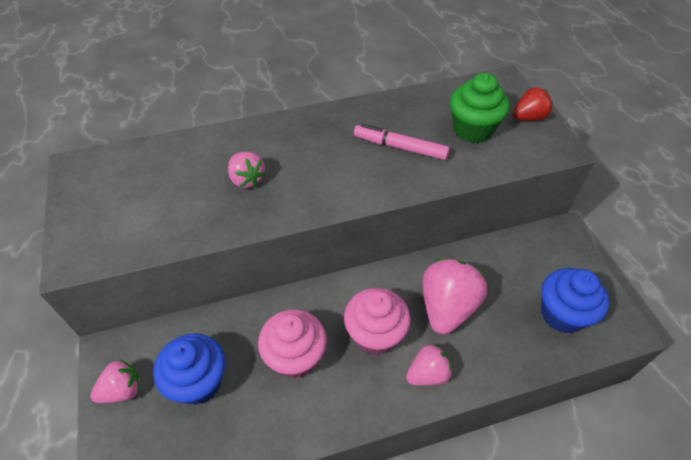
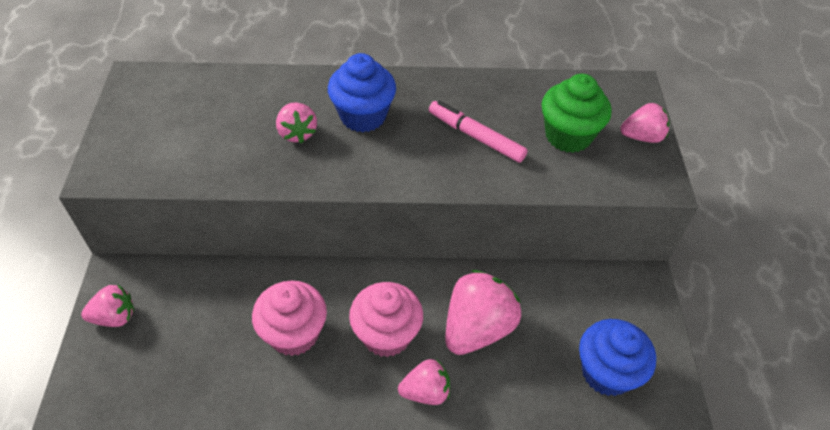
camera: 15 degrees right, 0 degrees up
blue cupcake [153,333,226,405] -> blue cupcake moved to [328,53,396,132]
red strawberry [512,87,553,121] -> pink strawberry [620,103,669,143]

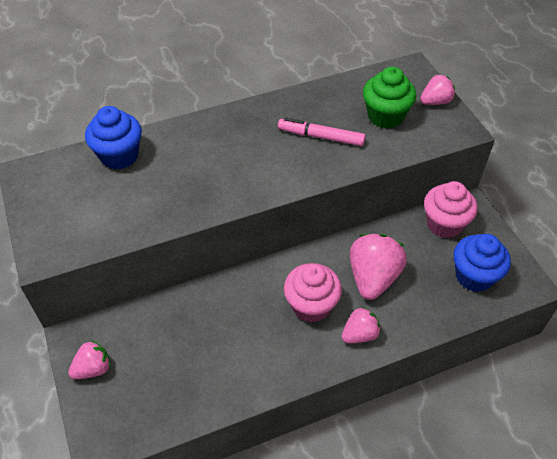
camera: 20 degrees left, 0 degrees up
pink cupcake [252,281,327,356] -> pink cupcake moved to [424,181,477,238]
pink strawberry [276,102,317,143] -> none
blue cupcake [328,53,396,132] -> blue cupcake moved to [85,106,142,170]

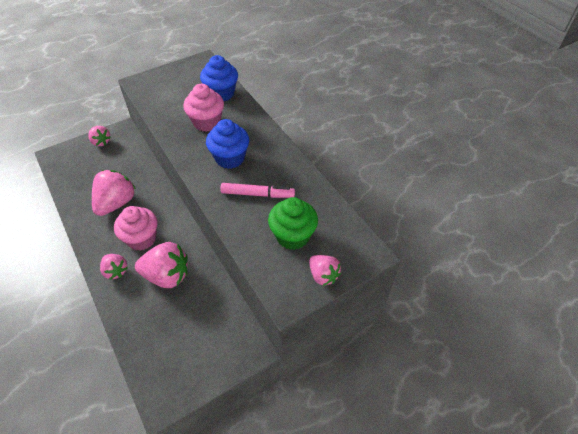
camera: 80 degrees right, 0 degrees up
pink marker [278,118,365,146] -> pink marker turned 90 degrees clockwise [220,183,295,198]
pink cupcake [424,181,477,238] -> pink cupcake moved to [183,84,224,132]
blue cupcake [453,234,511,292] -> blue cupcake moved to [206,119,249,169]
none -> pink strawberry [92,170,136,216]

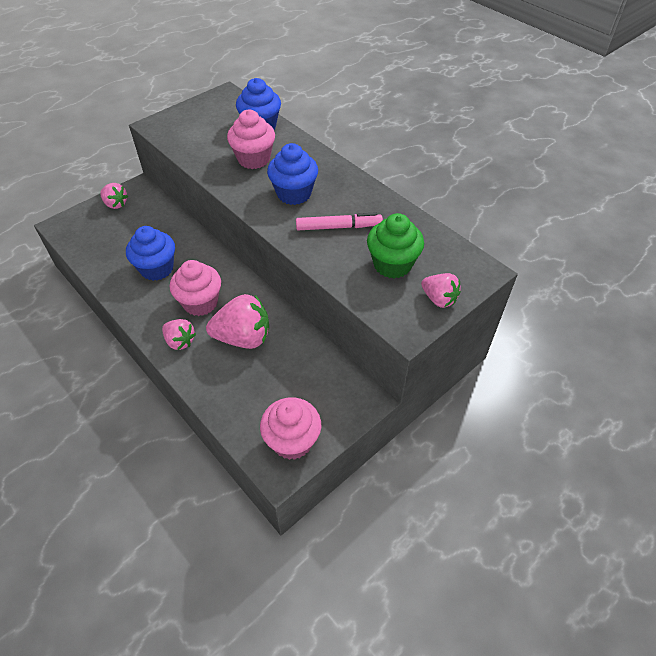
camera: 10 degrees left, 0 degrees up
pink strawberry [92,170,136,216] -> blue cupcake [126,226,175,281]
none -> pink cupcake [260,397,321,460]

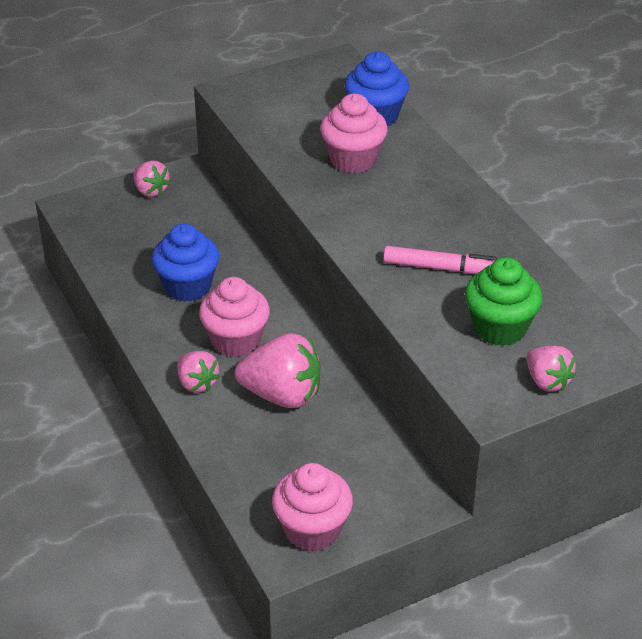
camera: 15 degrees right, 10 degrees down
blue cupcake [267,143,318,205] -> none

